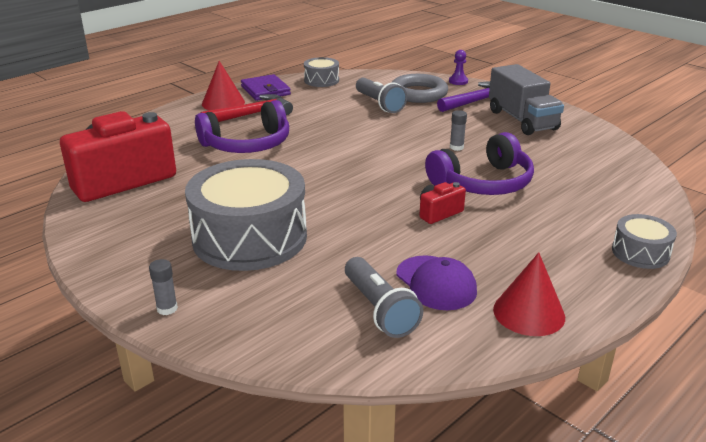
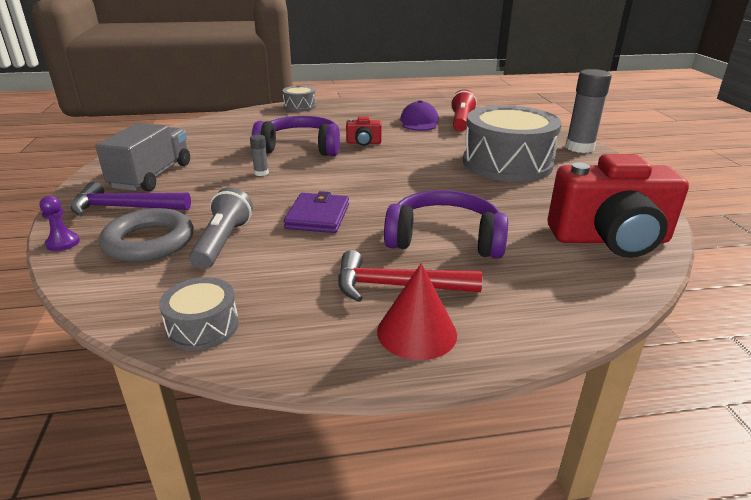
camera: 145 degrees left, 0 degrees up
grey glue stick [149,259,178,315] -> grey glue stick [565,69,612,153], size x2.19
purple wallet [241,74,291,101] -> purple wallet moved to [284,191,349,233]
grey flashlight [345,257,423,338] -> red flashlight [450,89,477,132]
red cone [493,252,565,336] -> none

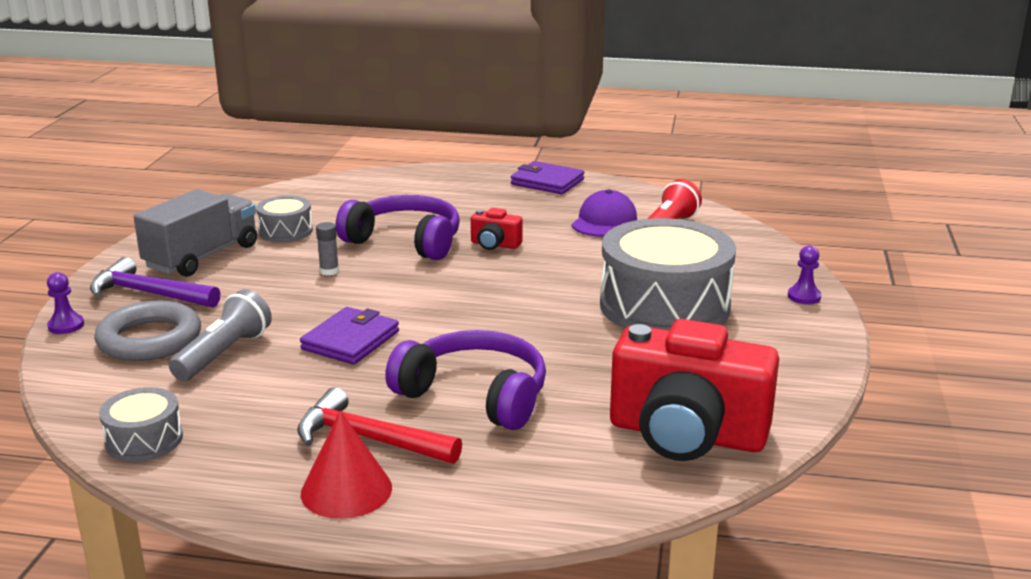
camera: 20 degrees right, 5 degrees down
grey drum [282,86,316,112] -> grey drum moved to [256,196,313,242]
grey glue stick [565,69,612,153] -> purple pawn [788,245,821,304]
none -> purple wallet [511,161,584,194]

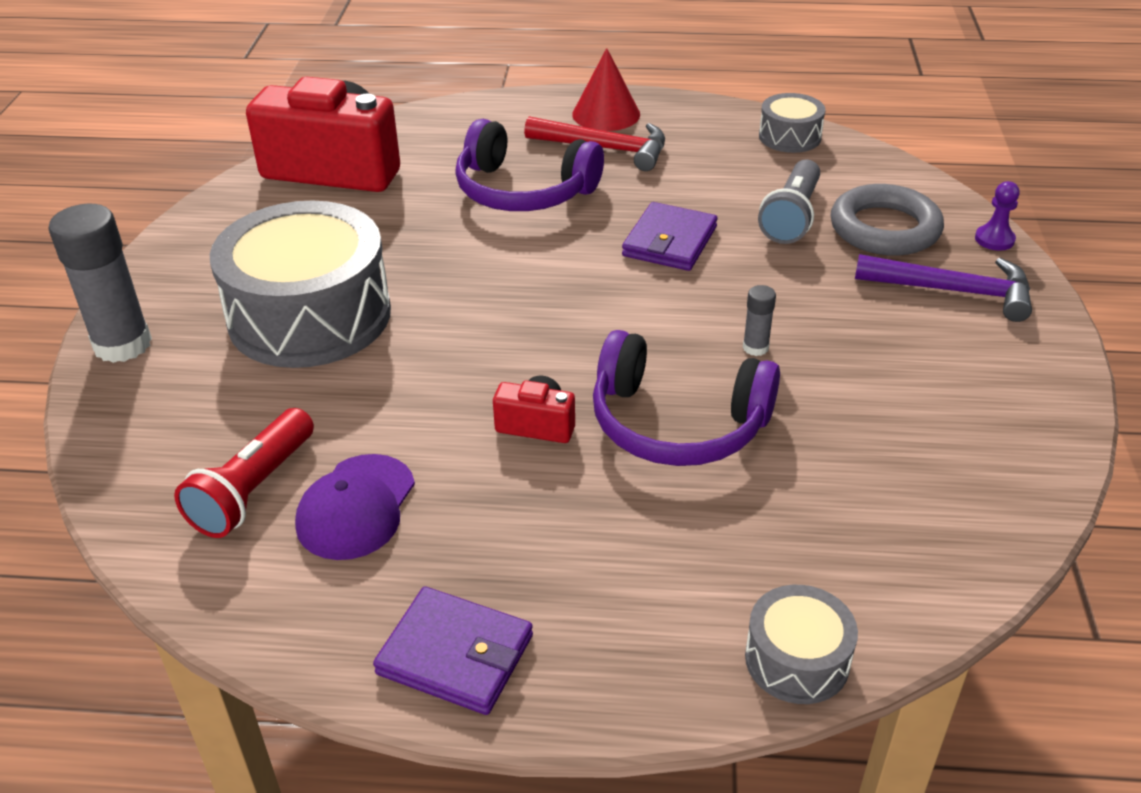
camera: 175 degrees right, 15 degrees up
grey truck [134,189,257,277] -> none
grey drum [256,196,313,242] -> grey drum moved to [745,585,858,704]
purple pawn [788,245,821,304] -> grey glue stick [48,204,152,363]

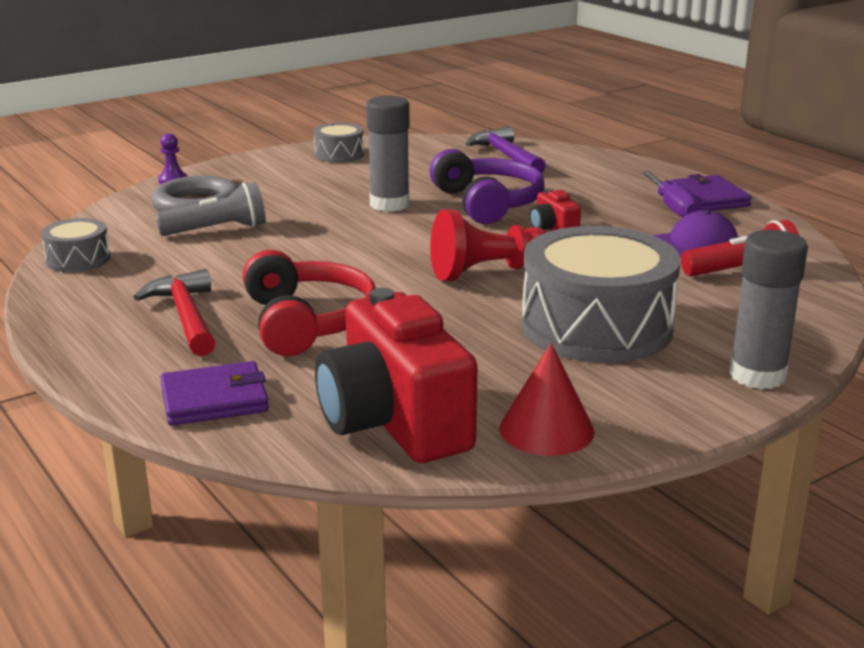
camera: 130 degrees left, 15 degrees down
purple headphones [455,119,604,211] -> red headphones [243,250,376,356]
red cone [572,48,640,131] -> red cone moved to [499,343,595,456]
purple wallet [622,202,717,271] -> purple wallet moved to [160,361,269,426]
grey glue stick [743,285,776,356] -> grey glue stick [366,95,410,212], size x2.19
grey drum [745,585,858,704] -> grey drum moved to [314,123,364,163]
purple hammer [855,254,1032,322] -> purple hammer moved to [465,126,546,173]
none -> red pawn [430,209,547,281]
none -> purple screwdriver [642,171,702,217]

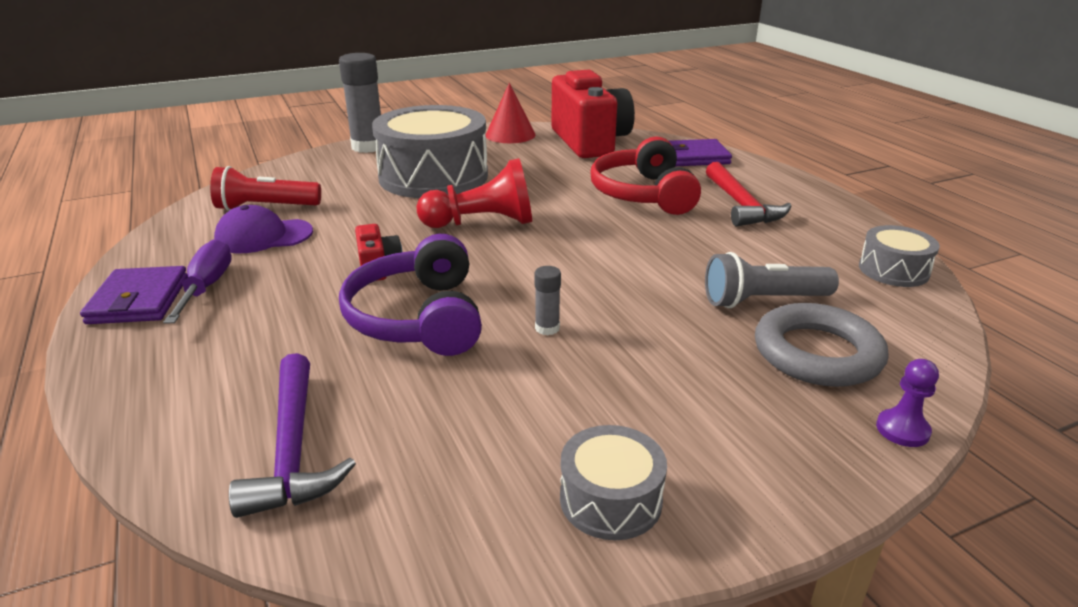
camera: 170 degrees left, 5 degrees up
grey glue stick [366,95,410,212] -> grey glue stick [534,266,561,335], size x0.46

